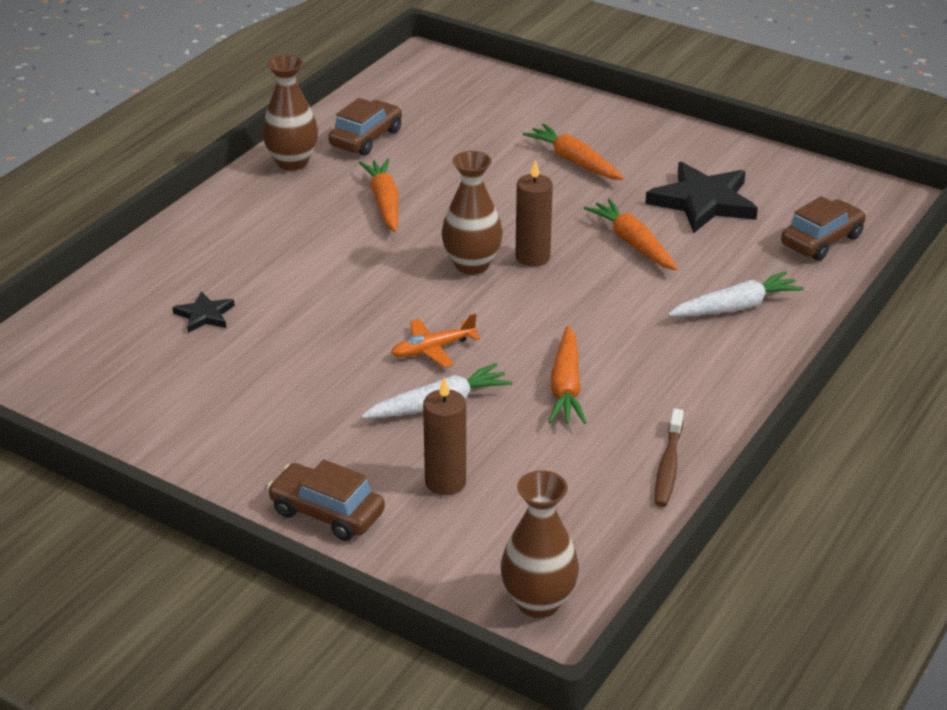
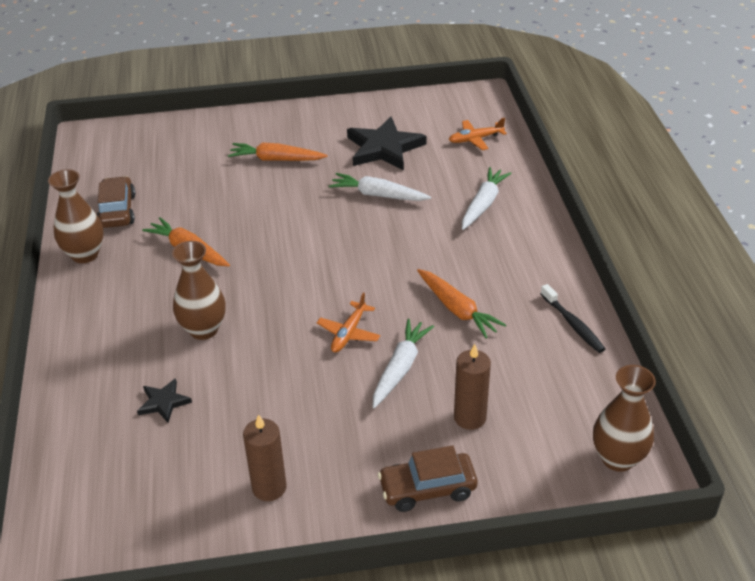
camera: 40 degrees left, 5 degrees up
brown vase [442,151,503,275] -> brown vase moved to [172,241,226,340]
brown candle [515,160,553,266] -> brown candle moved to [243,414,287,501]
orange carrot [584,199,678,271] -> white carrot [329,173,431,201]
brown toothbrush [655,409,684,507] -> black toothbrush [541,284,605,353]
brown car [781,196,866,261] -> orange plane [449,118,507,150]

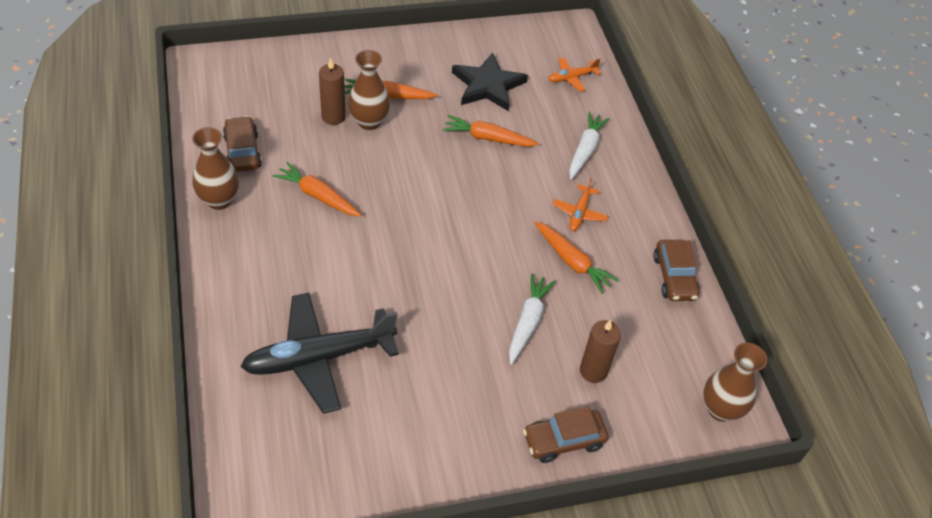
camera: 10 degrees left, 10 degrees up
black star [137,378,192,423] -> black plane [240,293,399,414]
brown vase [172,241,226,340] -> brown vase moved to [348,50,390,130]
brown candle [243,414,287,501] -> brown candle moved to [319,58,346,125]
orange plane [317,292,380,352] -> orange plane moved to [553,178,608,231]
white carrot [329,173,431,201] -> orange carrot [443,115,539,147]
black toothbrush [541,284,605,353] -> brown car [653,240,700,301]

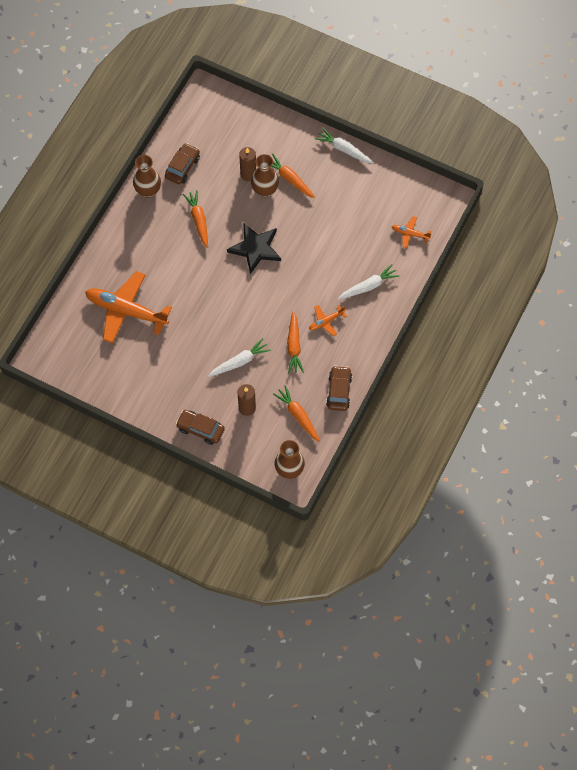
camera: 45 degrees right, 15 degrees up
black plane [240,293,399,414] -> orange plane [85,271,172,343]
orange carrot [443,115,539,147] -> orange carrot moved to [273,385,320,442]
black star [452,52,528,111] -> black star moved to [227,223,281,274]
brown car [653,240,700,301] -> brown car turned 150 degrees clockwise [326,365,352,411]
none -> white carrot [315,128,374,163]

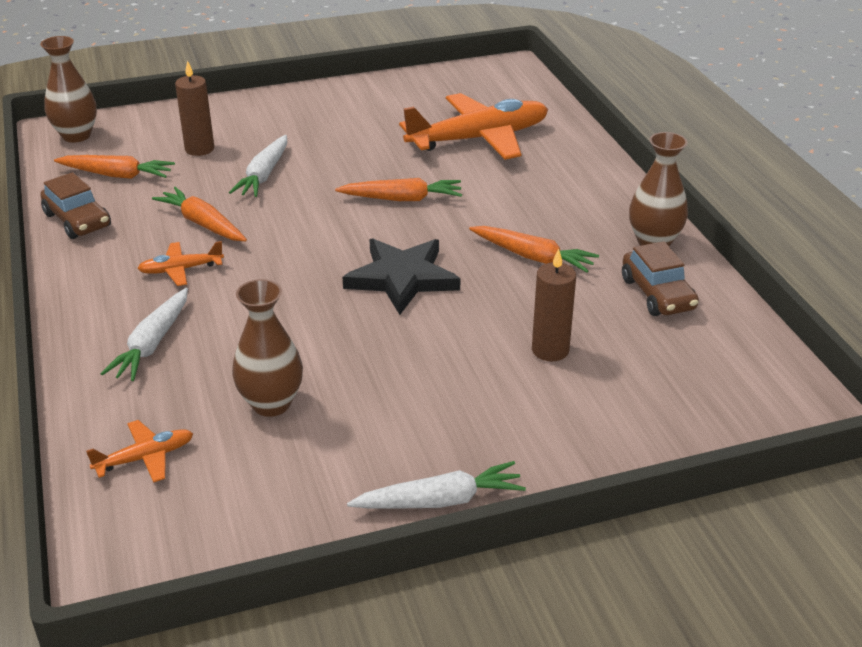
camera: 135 degrees right, 30 degrees down
brown car [176,410,225,445] -> none
brown vase [251,154,279,197] -> brown vase moved to [232,279,303,417]
orange carrot [272,154,315,198] -> orange carrot moved to [335,178,462,201]
orange plane [309,305,347,336] -> orange plane turned 120 degrees counterclockwise [137,241,224,286]

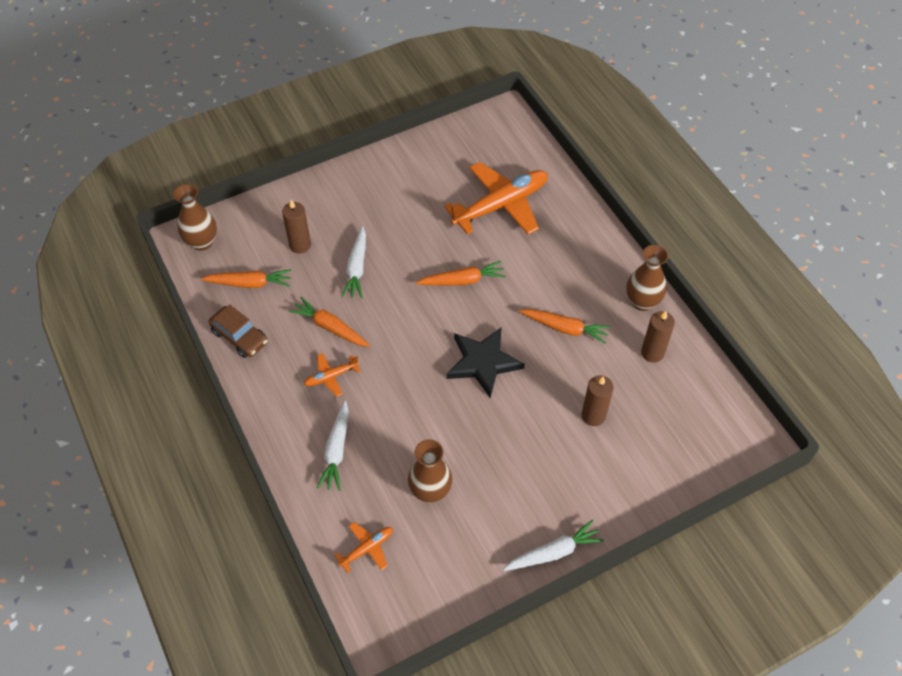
camera: 10 degrees left, 20 degrees up
brown car [622,241,699,316] -> brown candle [641,311,675,363]

